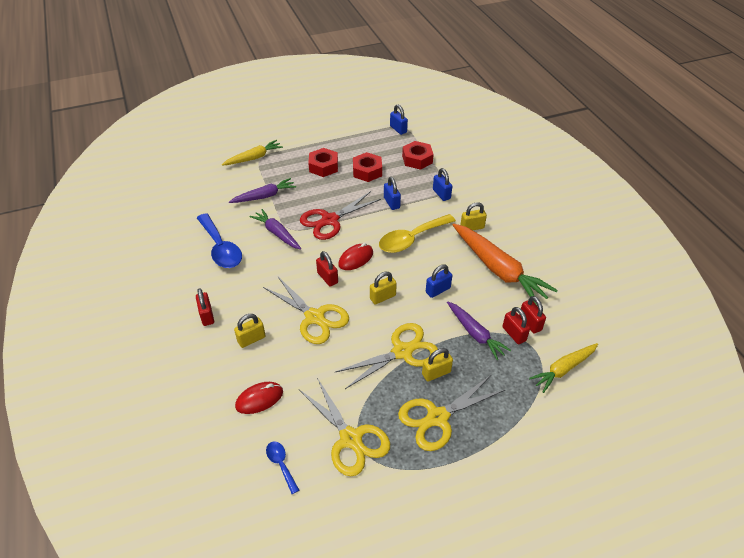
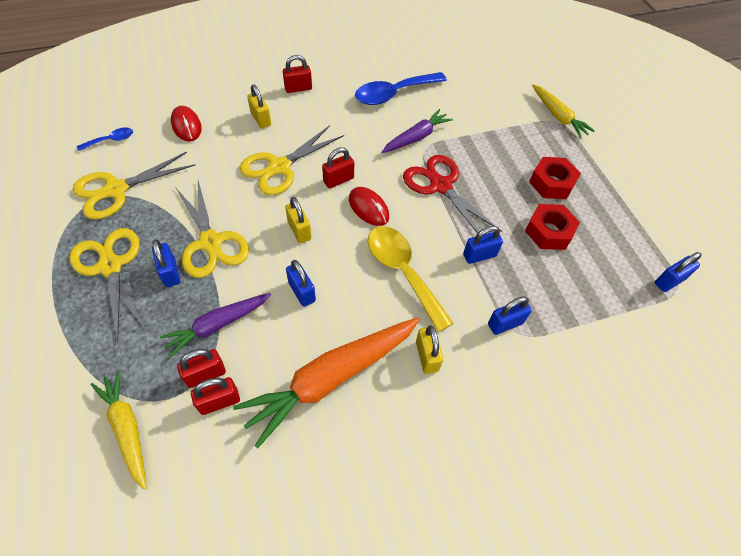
camera: 90 degrees right, 10 degrees up
purple carrot [229,178,296,203] -> none
red nut [402,141,434,170] -> none
yellow padlock [422,348,453,381] -> blue padlock [152,239,180,287]

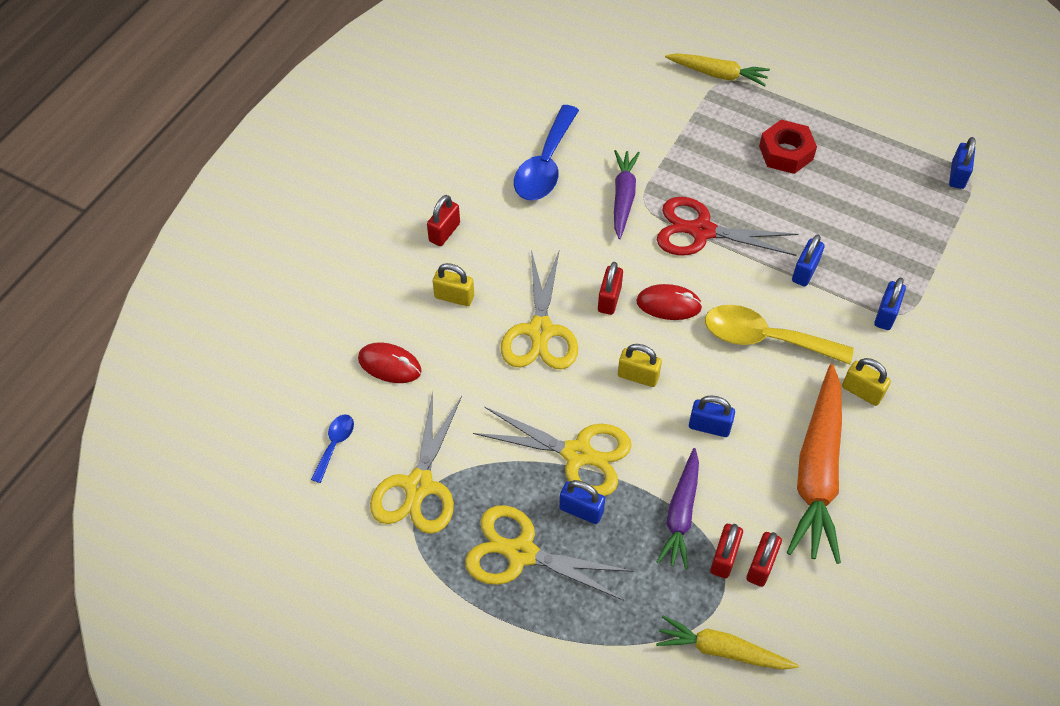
camera: 40 degrees left, 0 degrees up
red nut [525,204,580,250] -> none

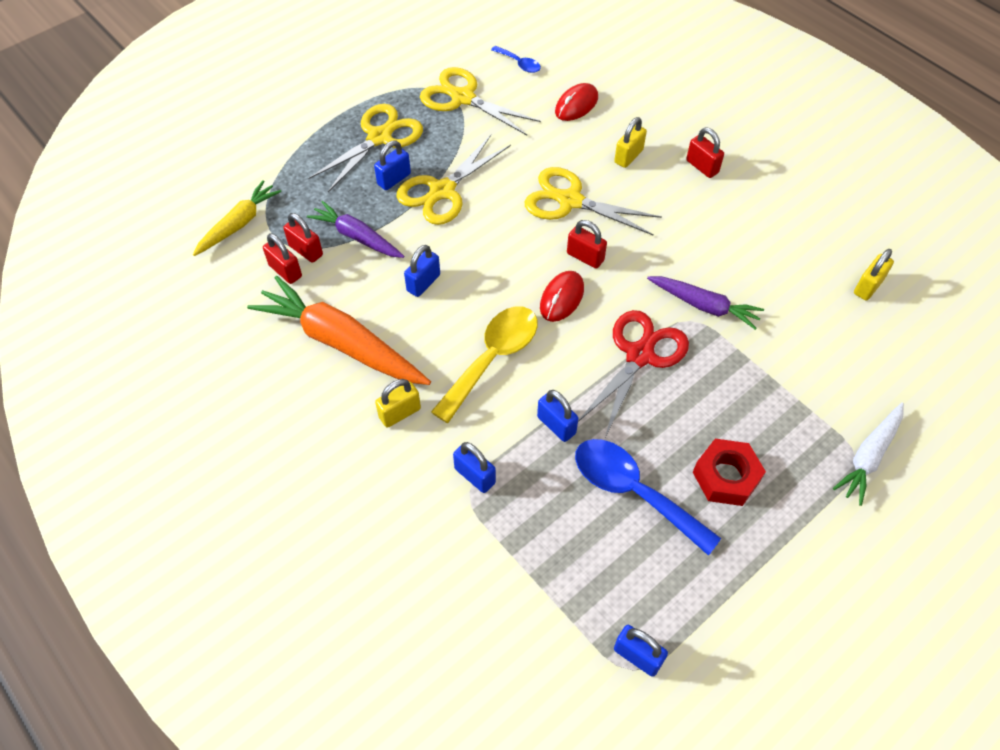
camera: 110 degrees right, 0 degrees up
blue spoon [514,105,579,200] -> blue spoon moved to [575,439,721,556]
yellow padlock [618,344,662,387] -> yellow padlock moved to [854,249,894,300]
yellow carrot [665,53,770,86] -> white carrot [833,402,904,506]

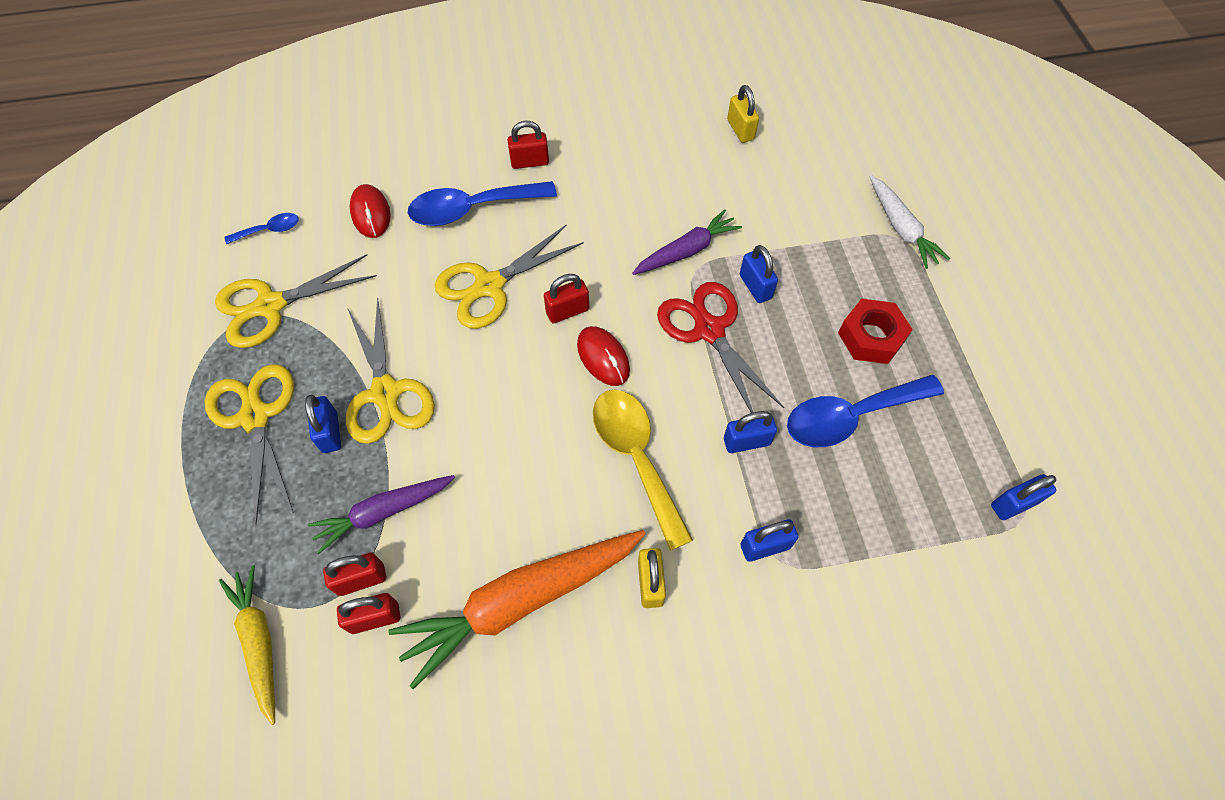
camera: 60 degrees left, 5 degrees up
blue padlock [404,245,440,297] -> blue padlock moved to [740,245,778,303]
yellow padlock [614,117,647,168] -> blue spoon [408,181,557,226]

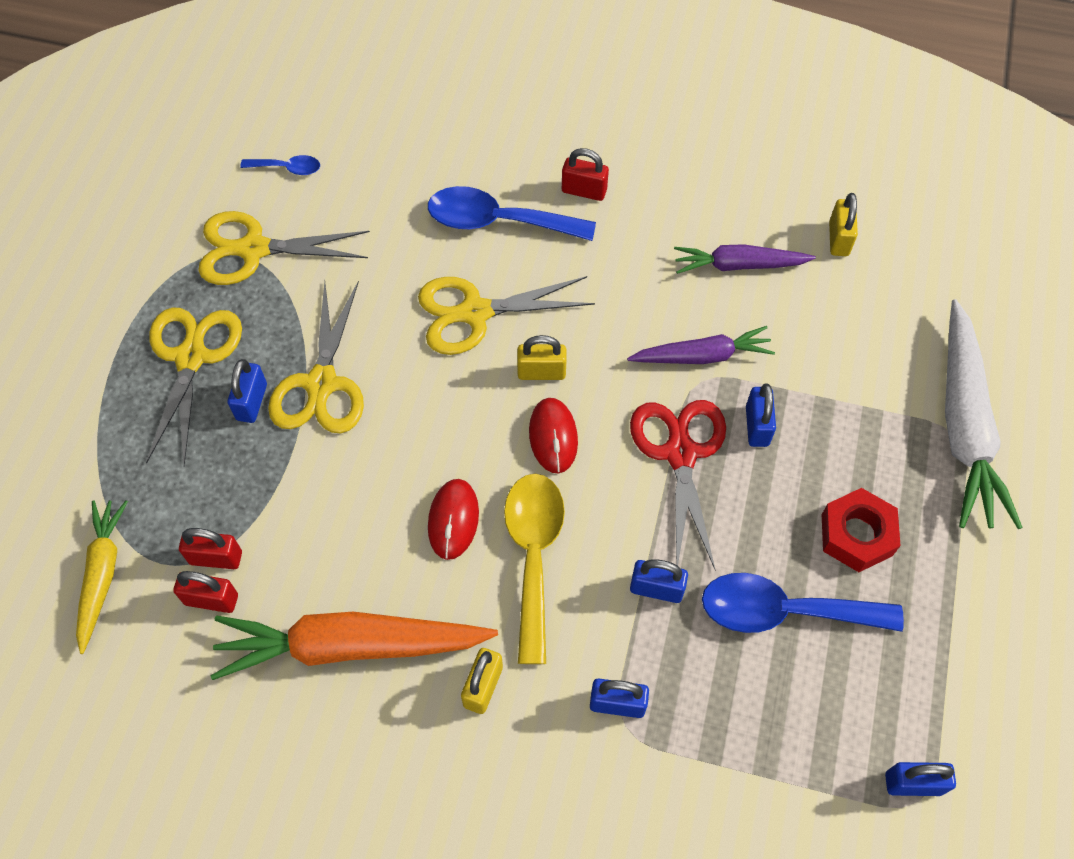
camera: 25 degrees right, 0 degrees up
purple carrot [307,475,455,554] -> purple carrot moved to [674,244,816,274]
red mouse [350,184,391,238] -> red mouse moved to [428,479,479,560]
red padlock [544,274,589,323] -> yellow padlock [517,335,567,380]
white carrot [870,175,950,269] -> white carrot [945,299,1023,529], size x1.70

